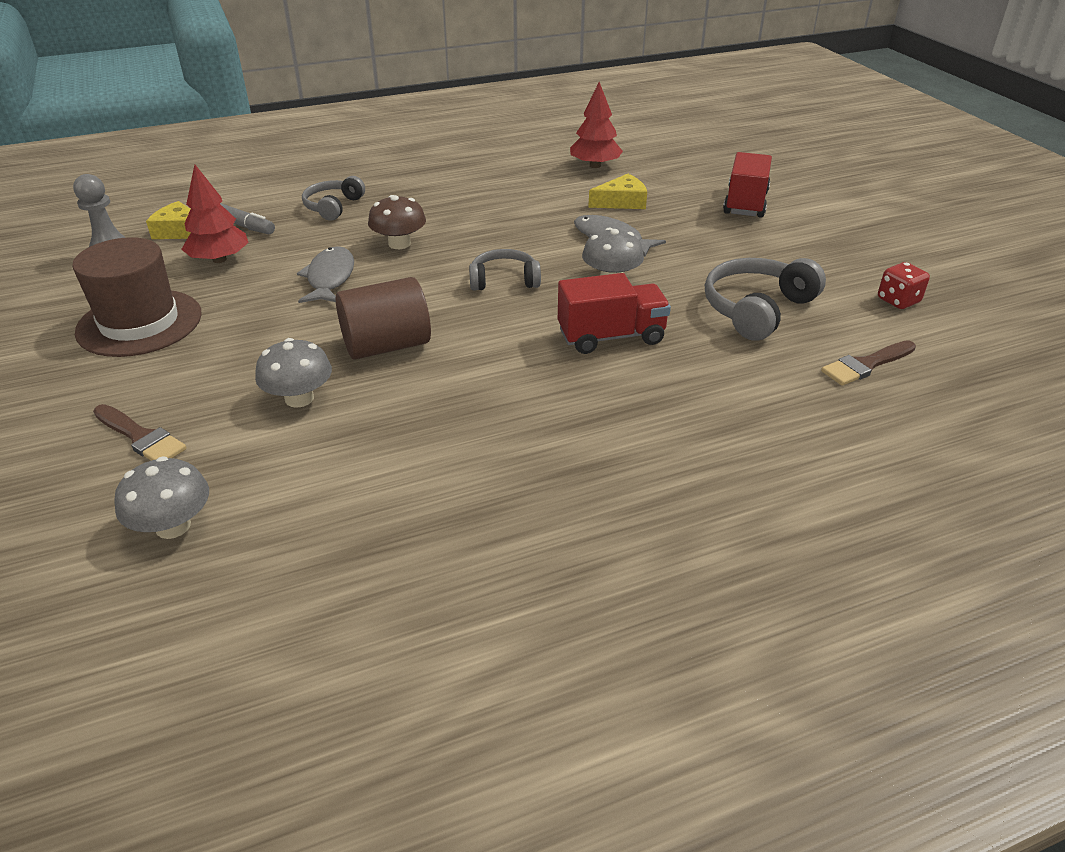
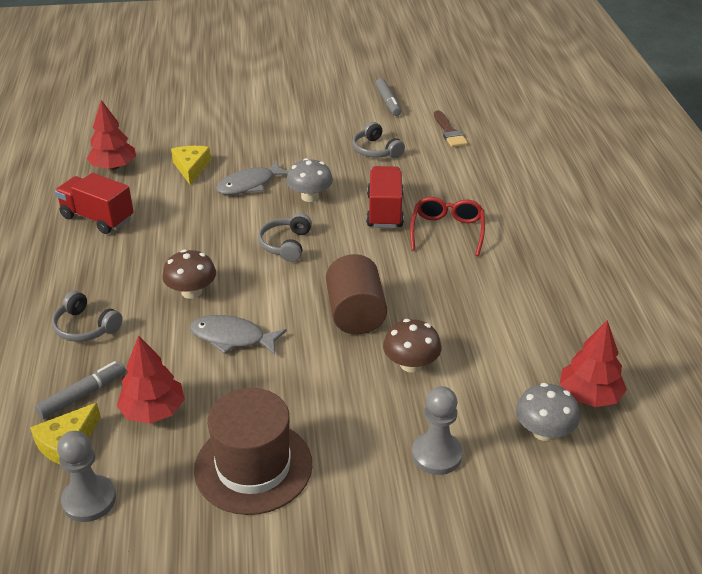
camera: 75 degrees left, 0 degrees up
brown brush [93,404,187,461] -> grey pawn [412,386,463,475]
grey mushroom [255,338,332,408] -> brown mushroom [383,319,441,372]
grey headphones [705,258,826,341] -> grey headphones [352,122,405,158], size x0.65
red truck [723,152,772,218] -> red truck moved to [55,173,134,234]
red dice [878,262,930,309] -> grey marker [375,78,401,116]
none -> red glasses [410,197,485,256]
none -> red tree [560,320,627,407]

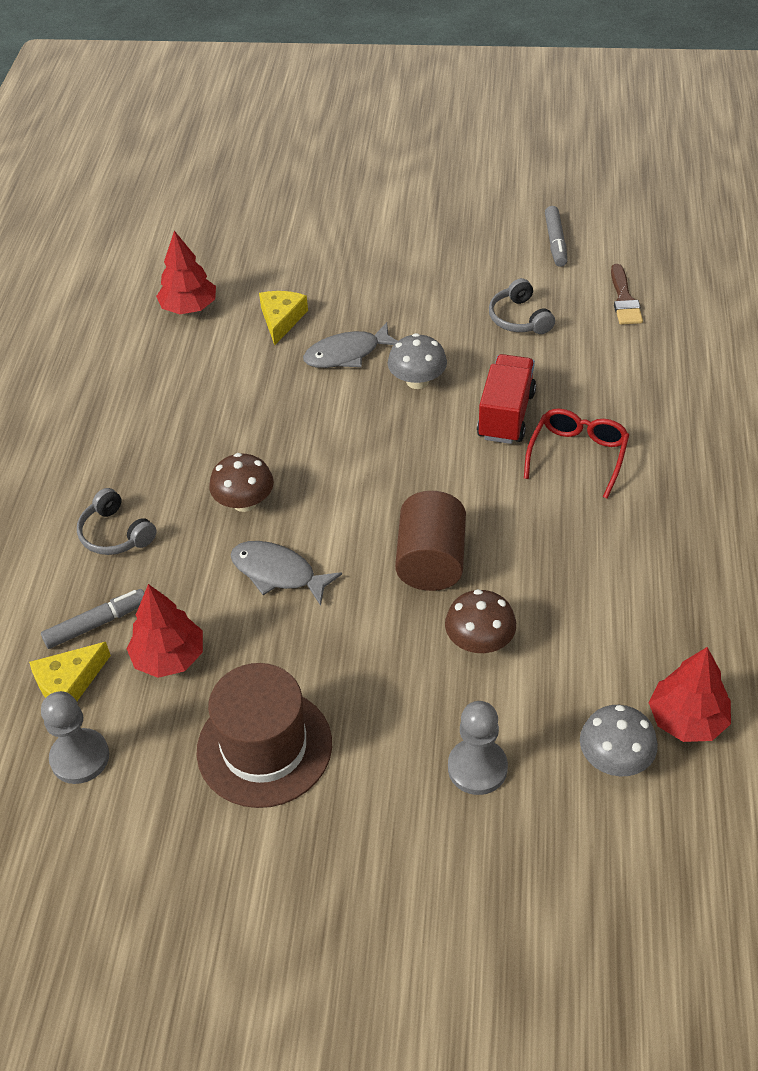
camera: 15 degrees right, 10 degrees up
red truck [55,173,134,234] -> none
grey headphones [258,213,312,262] -> none

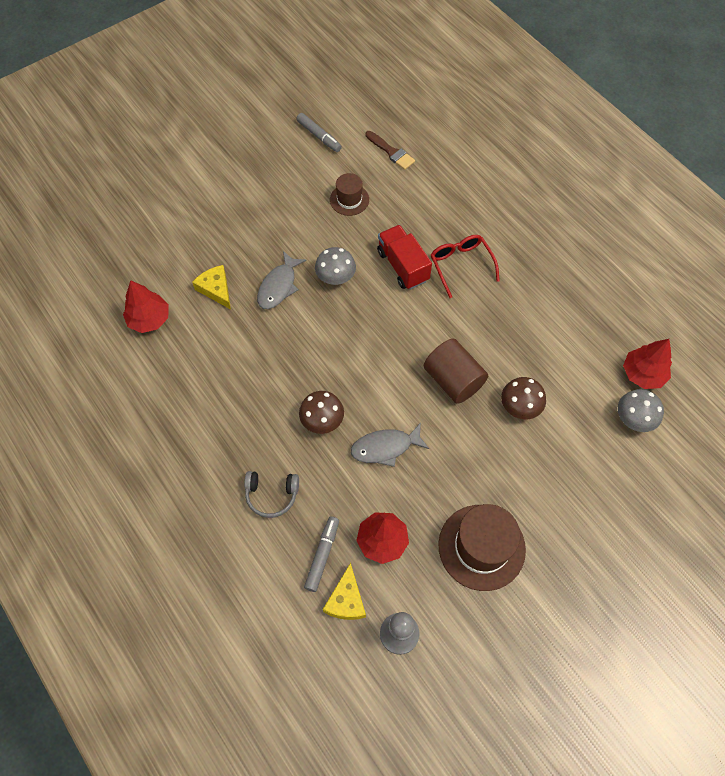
camera: 45 degrees left, 15 degrees up
grey pawn [448,701,508,795] -> none
grey headphones [489,278,555,334] -> brown hat [330,173,369,216]

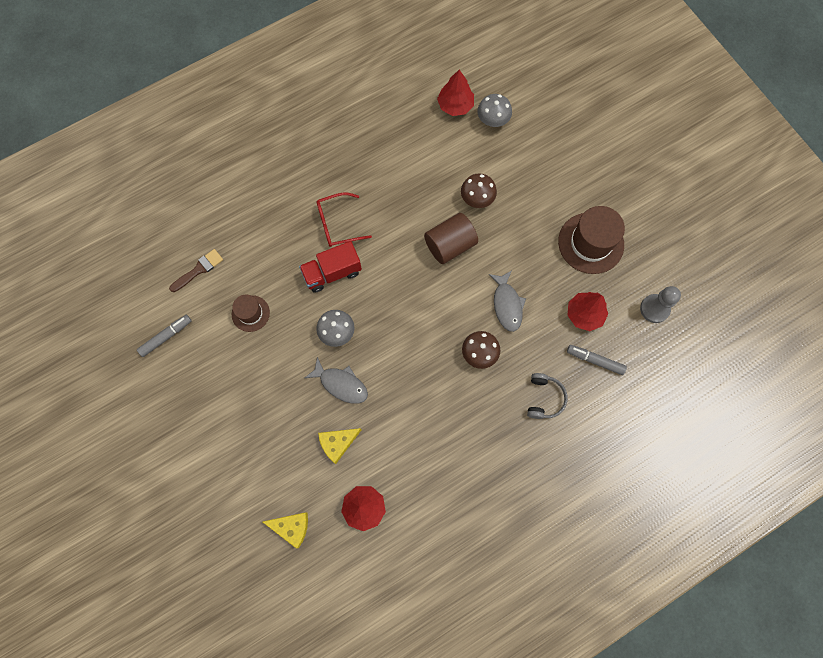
camera: 85 degrees left, 10 degrees up
yellow cheese [323,563,366,620] -> yellow cheese moved to [263,512,308,549]

